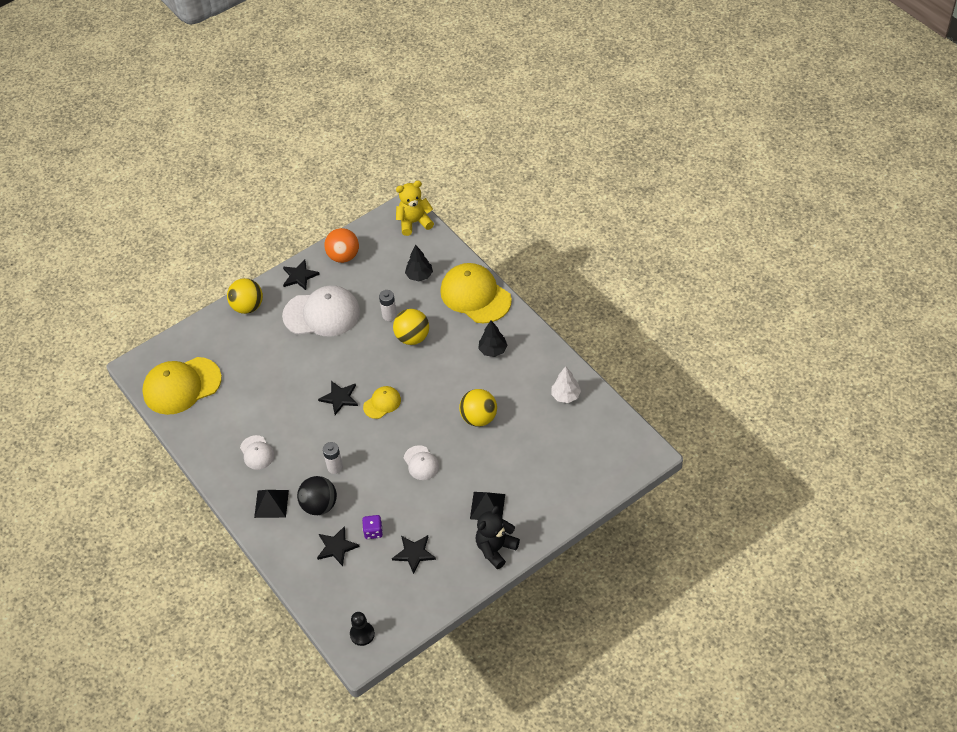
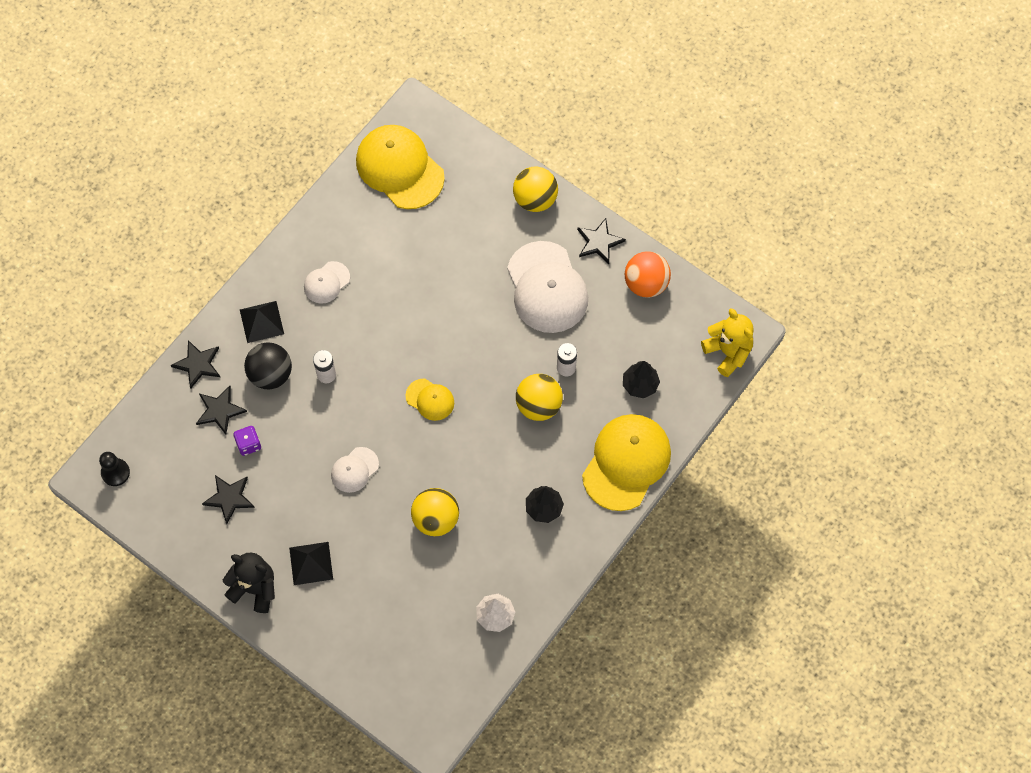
camera: 70 degrees right, 15 degrees up
black star [318,381,358,415] -> black star moved to [171,340,220,389]

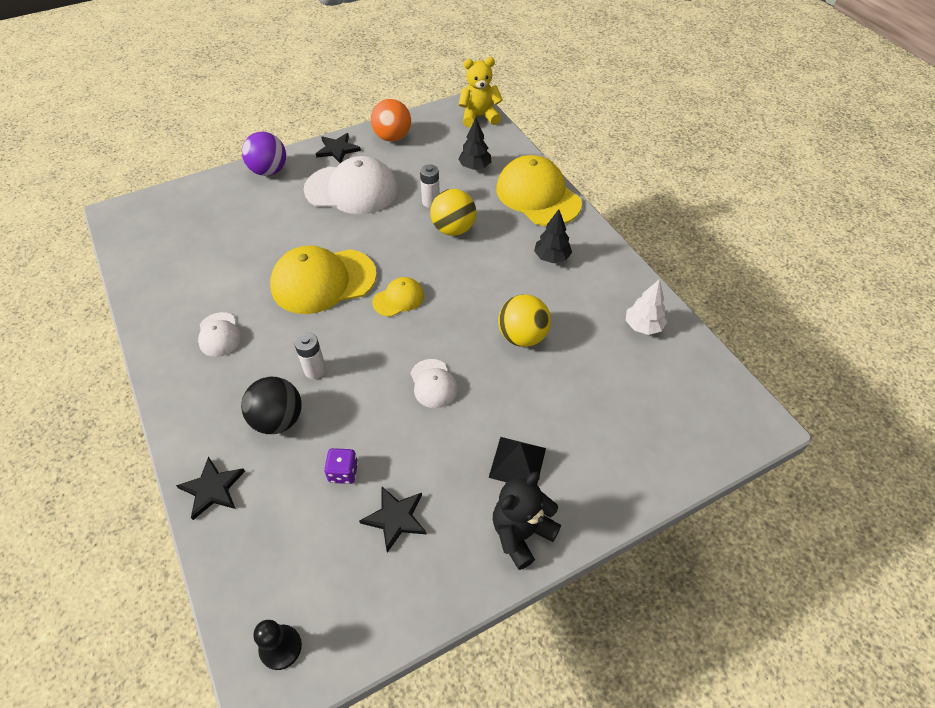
camera: 65 degrees left, 15 degrees down
black star [196,386,247,435] -> none
black pyramid [240,301,284,343] -> none
yellow cap [356,125,445,209] -> yellow cap moved to [270,245,377,314]
yellow ball [513,167,558,212] -> purple ball [242,132,286,176]

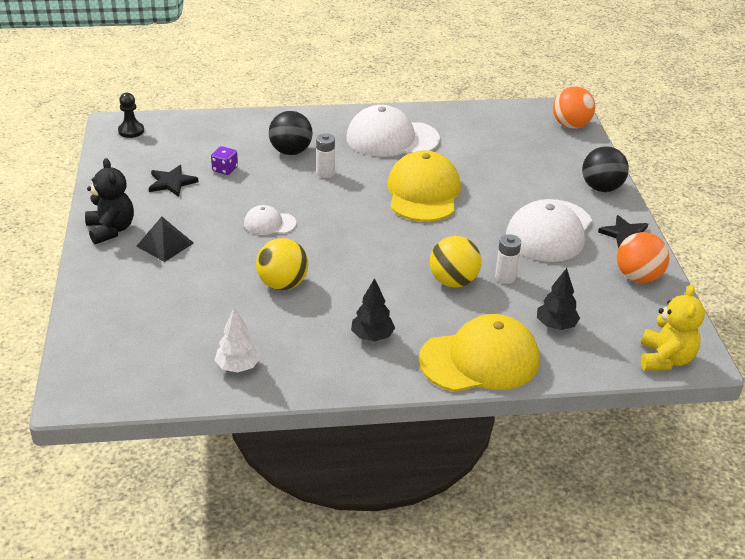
camera: 110 degrees right, 15 degrees down
black star [176,456,245,520] -> none
white cap [198,312,241,357] -> white cap [346,105,440,157], size x2.01
purple ball [242,132,286,176] -> black ball [582,146,629,192]
yellow cap [372,277,424,317] -> none
none -> orange ball [553,87,595,129]

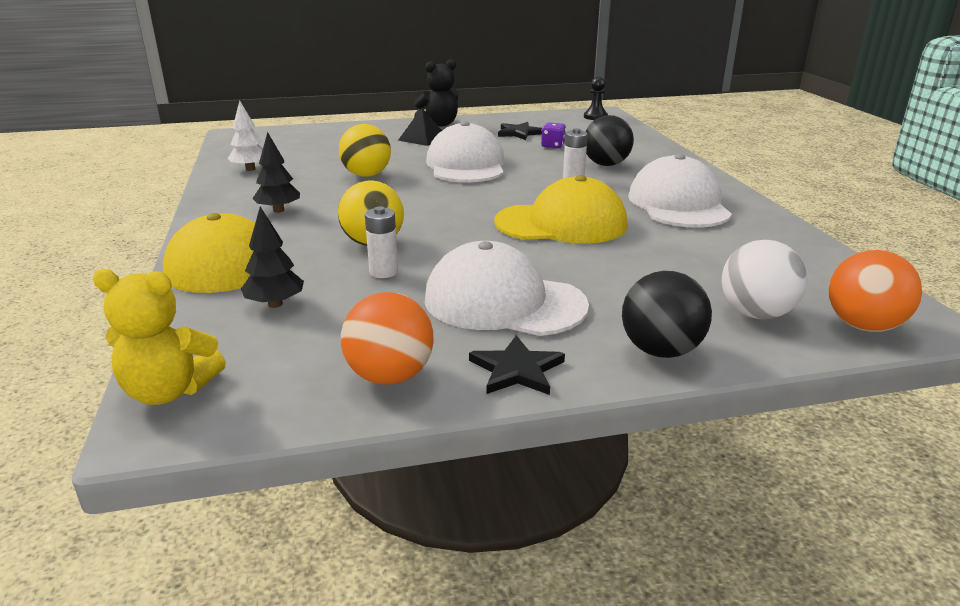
camera: 85 degrees right, 10 degrees down
white cap [244,205,296,235] -> white cap [426,121,505,182], size x2.01
none -> white ball [722,240,807,319]

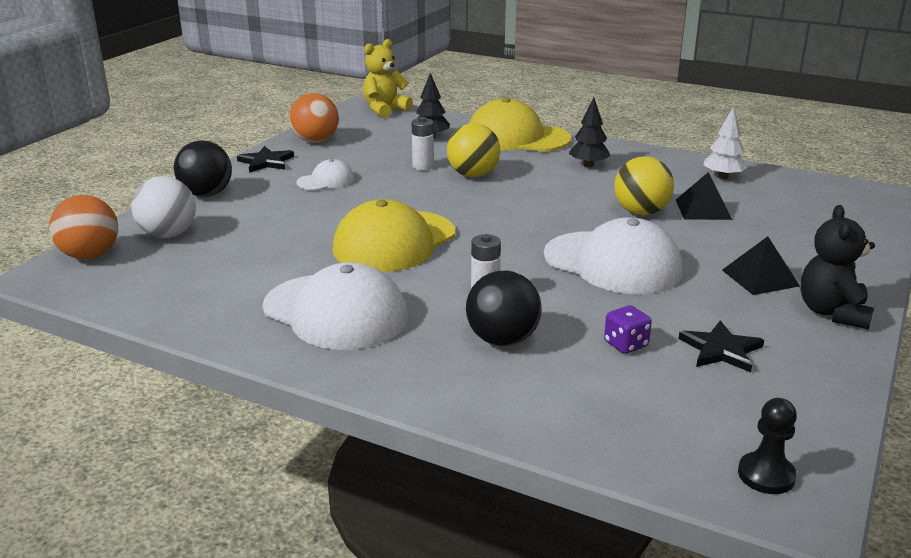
camera: 130 degrees right, 0 degrees up
white cap [425,241,589,336] -> white cap [296,159,355,191], size x0.50
none -> black pyramid [676,172,732,220]

